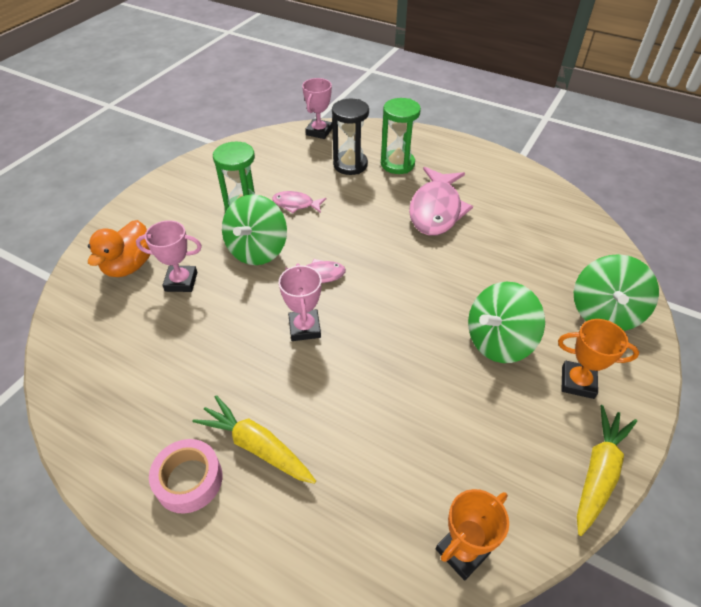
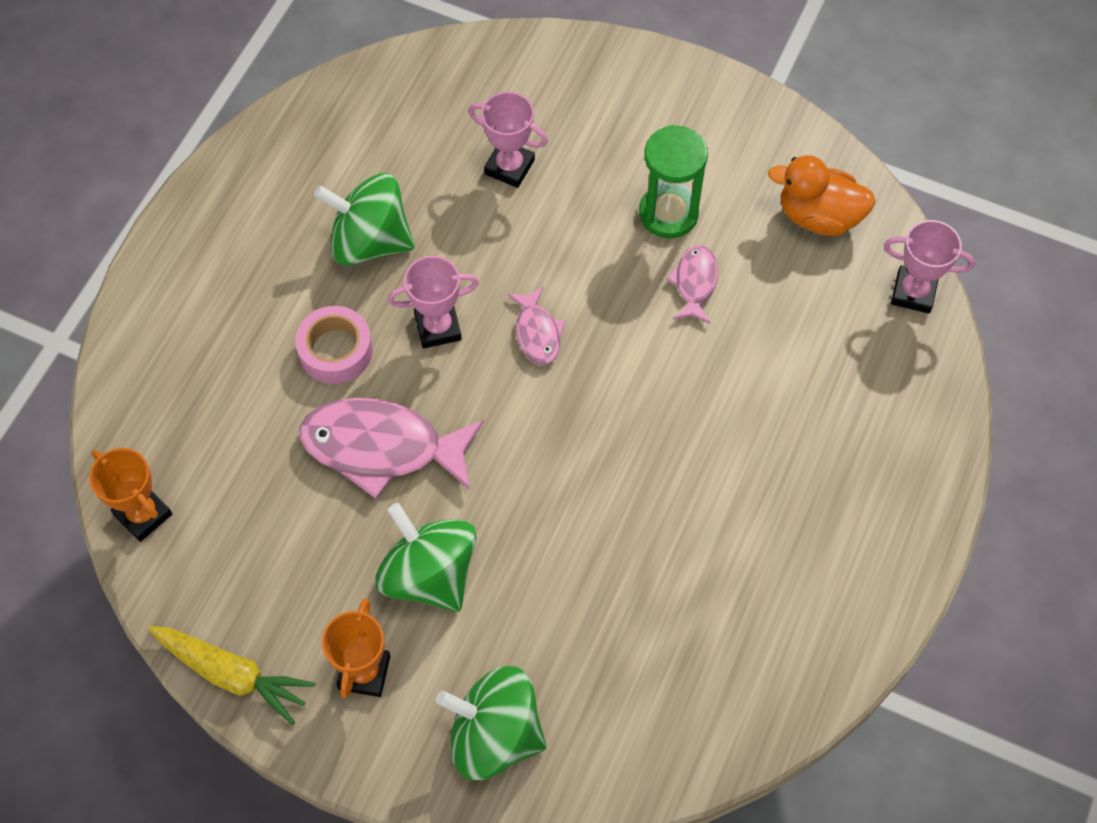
camera: 85 degrees right, 15 degrees up
orange duck [88,220,150,277] -> orange duck moved to [768,155,876,236]
pink trophy [136,220,202,292] -> pink trophy turned 60 degrees counterclockwise [469,92,548,188]
pink tape [149,439,222,514] -> pink tape moved to [295,306,373,384]
yellow carrot [193,395,316,484] -> none
green spinning top [222,194,287,265] -> green spinning top moved to [314,173,415,266]
black hourglass [332,99,369,175] -> none
green hourglass [381,98,421,174] -> none
pink fish [409,167,473,236] -> pink fish moved to [299,398,484,499]

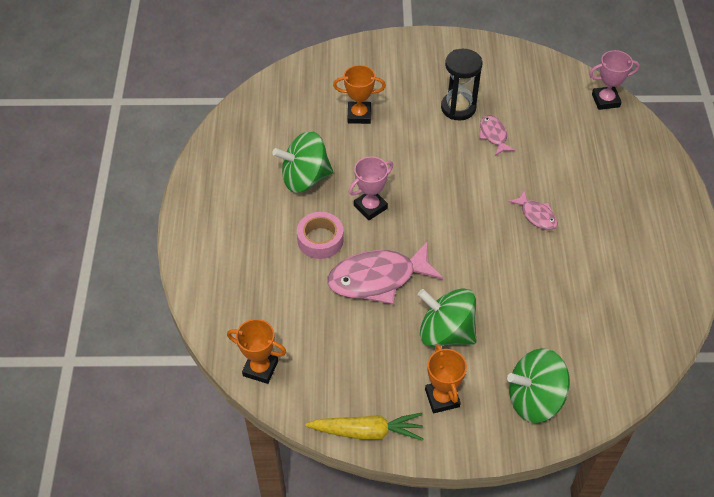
camera: 25 degrees left, 10 degrees down
pink trophy [469,92,548,188] -> orange trophy [333,65,386,124]
pink fish [508,286,565,365] -> pink fish moved to [508,190,558,230]
green hourglass [639,125,708,238] -> black hourglass [441,49,482,120]
orange duck [768,155,876,236] -> none

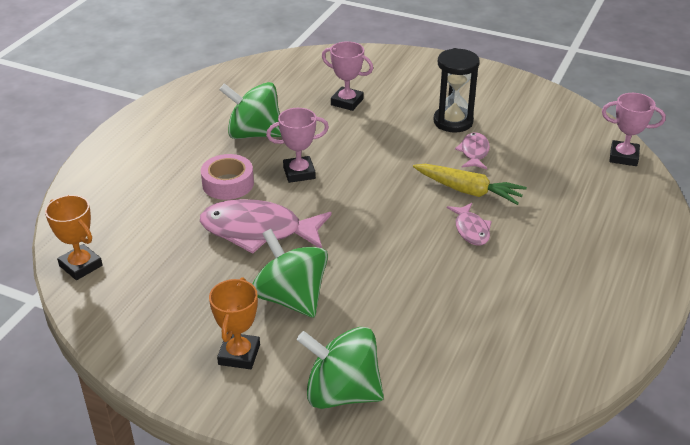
camera: 25 degrees right, 15 degrees down
yellow carrot [305,413,424,441] -> yellow carrot moved to [413,164,527,205]
orange trophy [333,65,386,124] -> pink trophy [322,41,373,111]

